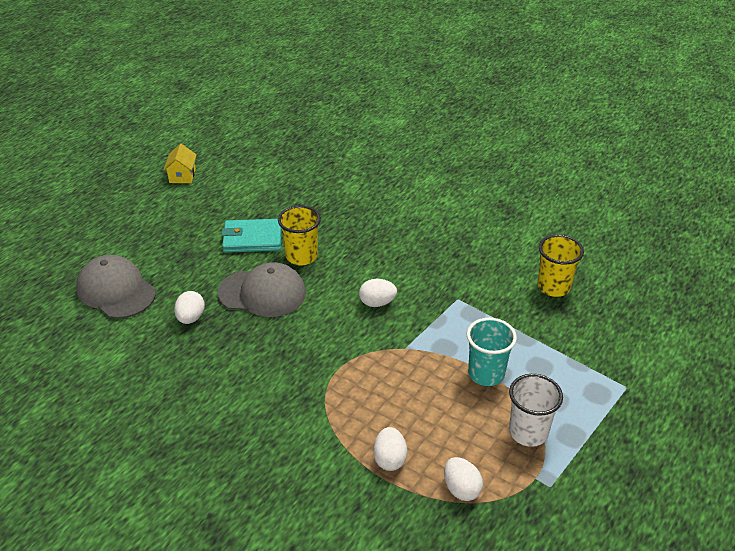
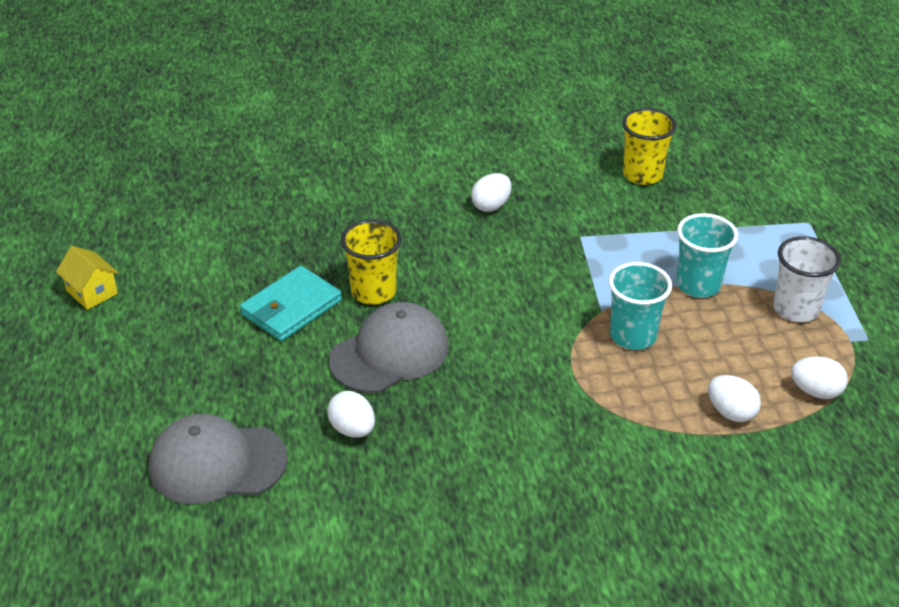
camera: 45 degrees left, 0 degrees up
white egg [359,279,397,307] -> white egg moved to [471,173,512,212]
none -> turquoise cup [609,262,672,350]

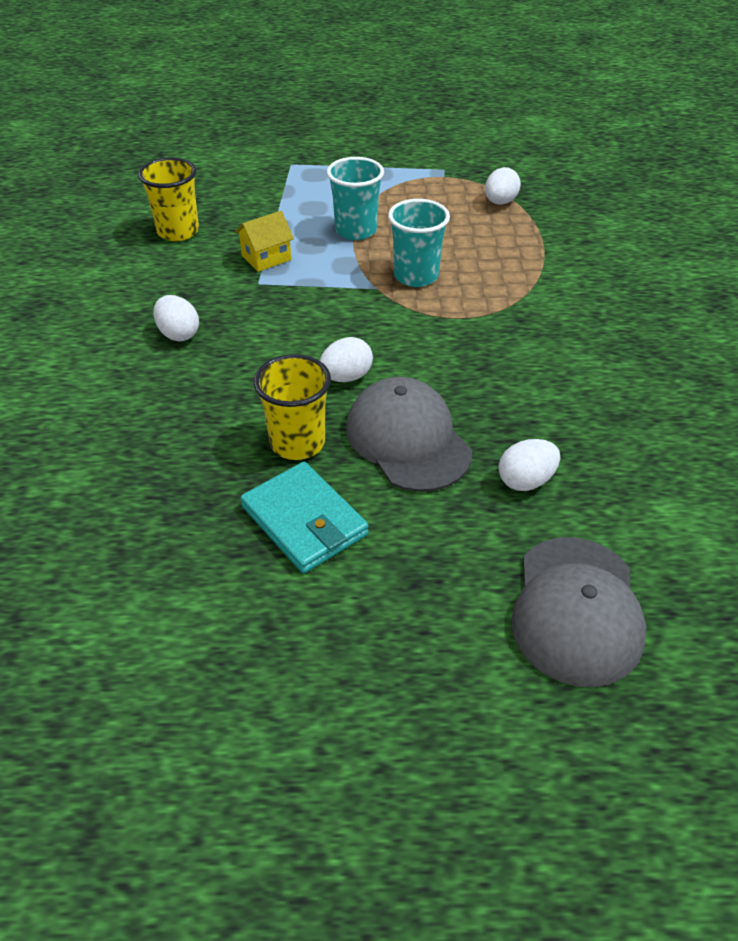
camera: 80 degrees left, 5 degrees up
yellow house [56,246,119,310] -> yellow house moved to [235,211,294,272]
white egg [708,375,761,422] -> white egg moved to [320,337,373,382]
white cup [773,236,841,322] -> none

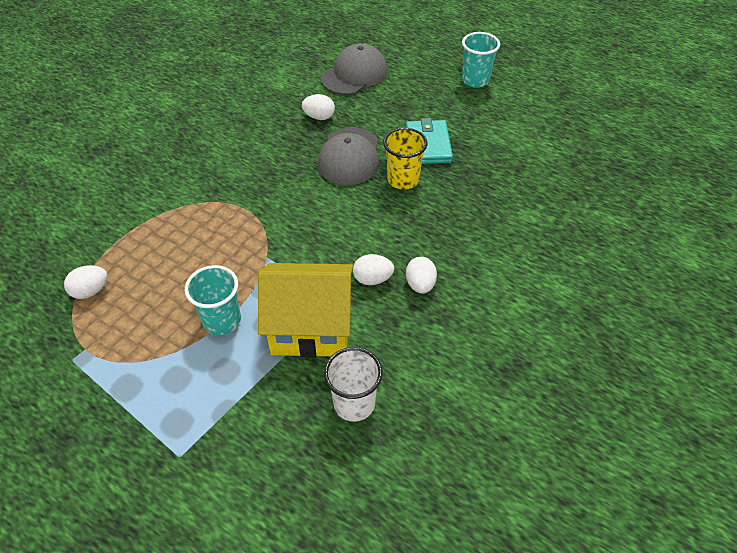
camera: 145 degrees left, 5 degrees up
yellow cup [138,157,199,241] -> white cup [324,347,383,422]
yellow house [235,211,294,272] -> yellow house [258,263,353,358], size x2.20
white egg [320,337,373,382] -> white egg moved to [353,254,394,285]
turquoise cup [388,199,450,287] -> turquoise cup moved to [462,32,500,88]

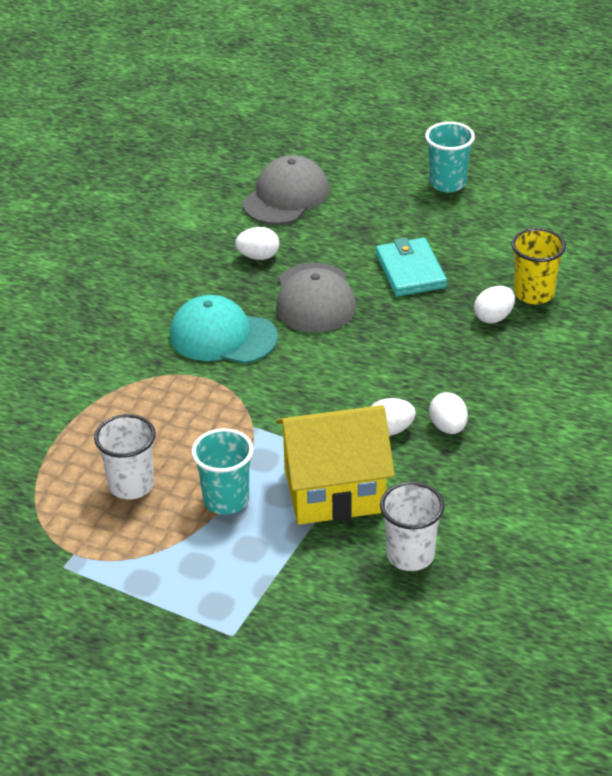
camera: 10 degrees left, 10 degrees down
white egg [64,265,108,299] -> white egg moved to [474,286,515,323]
yellow cup [383,128,428,190] -> yellow cup moved to [511,228,566,304]
none -> white cup [94,414,156,499]
none -> turquoise cap [170,295,278,364]

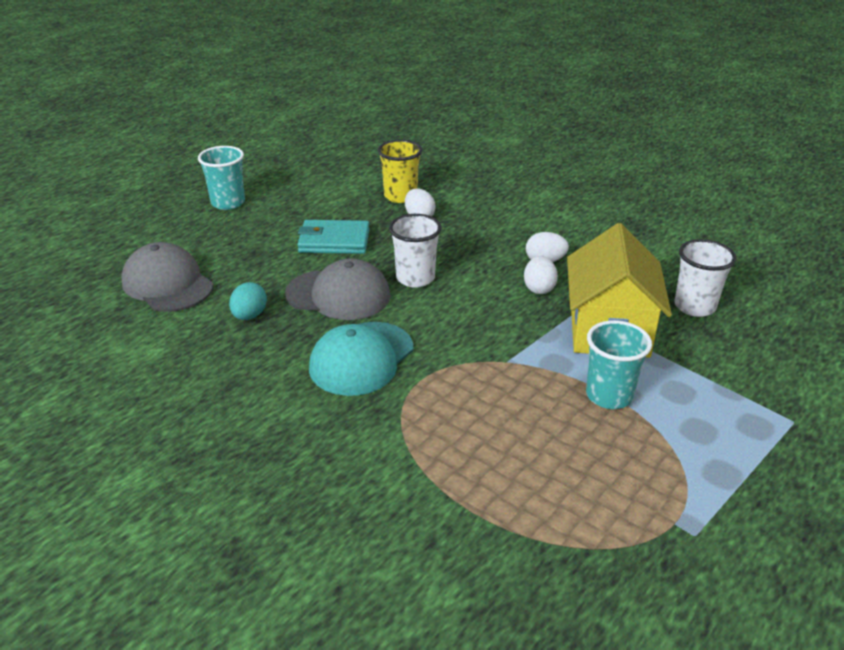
camera: 75 degrees left, 5 degrees down
white cup [94,414,156,499] -> white cup moved to [389,214,442,288]
white egg [235,227,279,260] -> turquoise egg [229,282,267,320]

